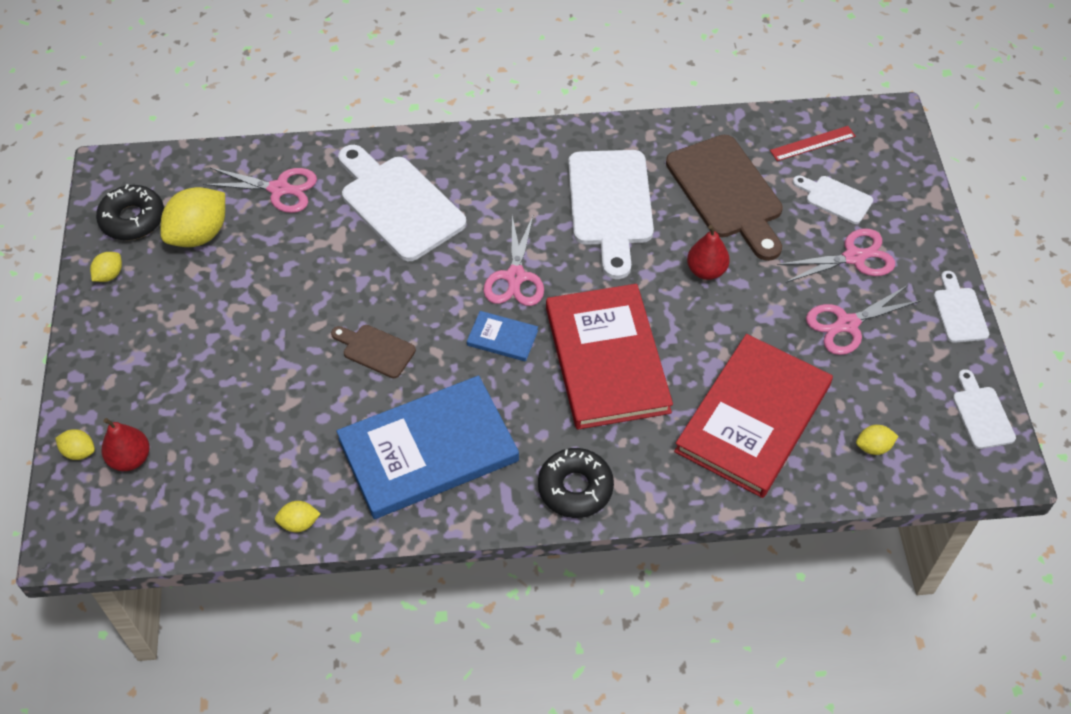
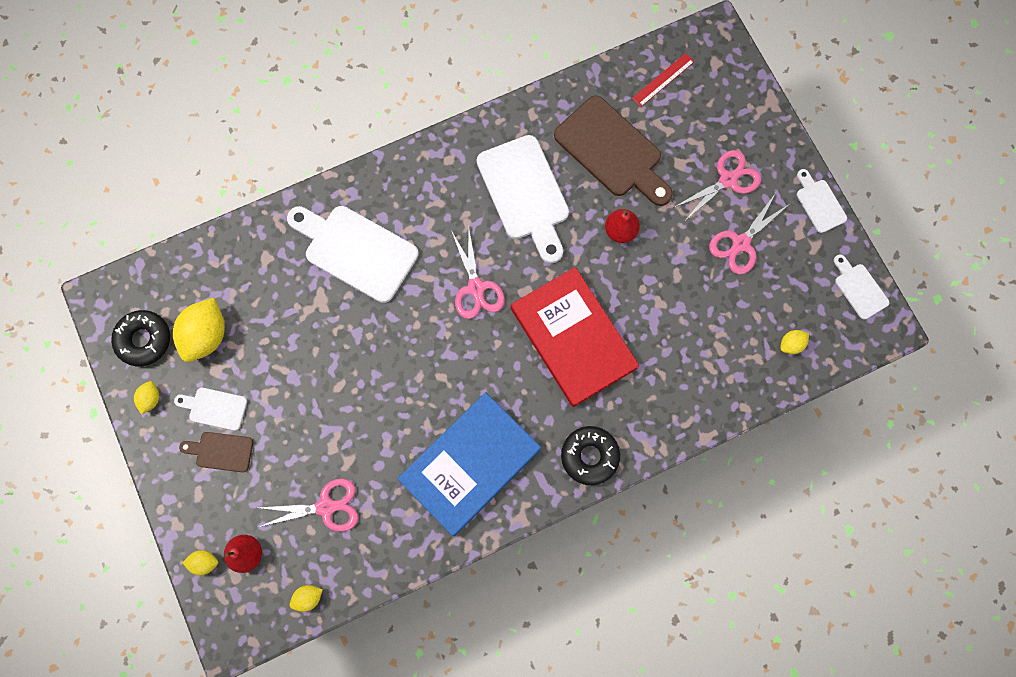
camera: 20 degrees left, 20 degrees up
pink scissors [203,167,317,213] -> pink scissors moved to [258,478,359,532]
yellow lemon [275,501,321,532] -> yellow lemon moved to [290,585,323,612]
brown cutting board [331,325,416,378] -> brown cutting board moved to [179,432,253,472]
blue book [467,311,538,362] -> none
red book [674,334,833,498] -> none
white cutting board [793,175,873,224] -> white cutting board moved to [174,388,247,431]

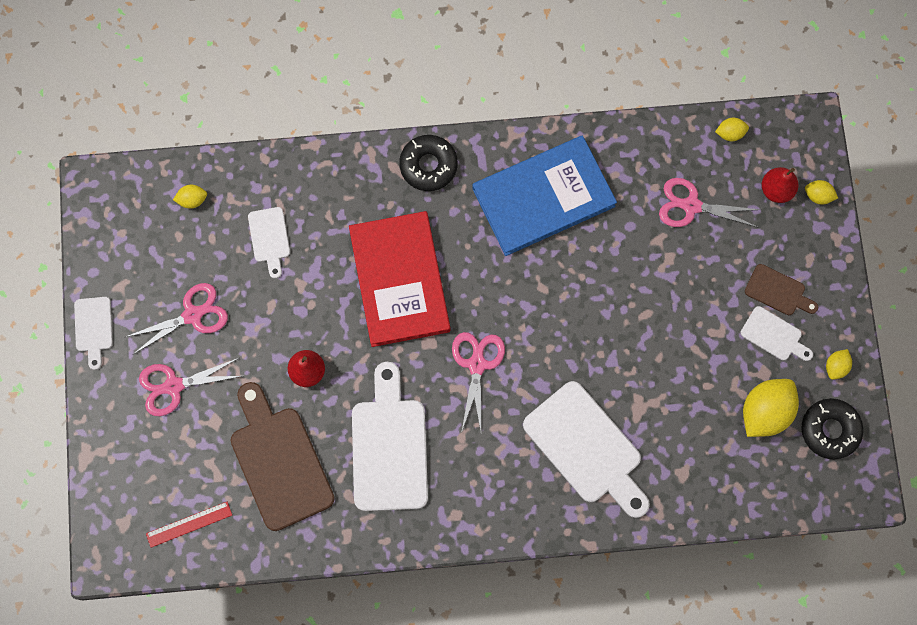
camera: 160 degrees left, 0 degrees up
white cutting board [834,254,889,319] -> white cutting board moved to [248,207,290,279]

